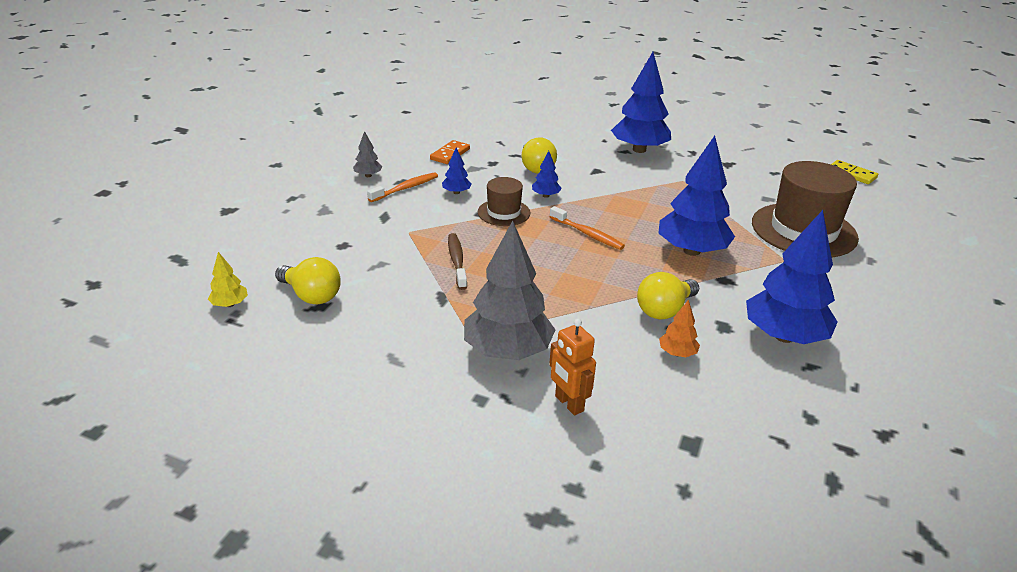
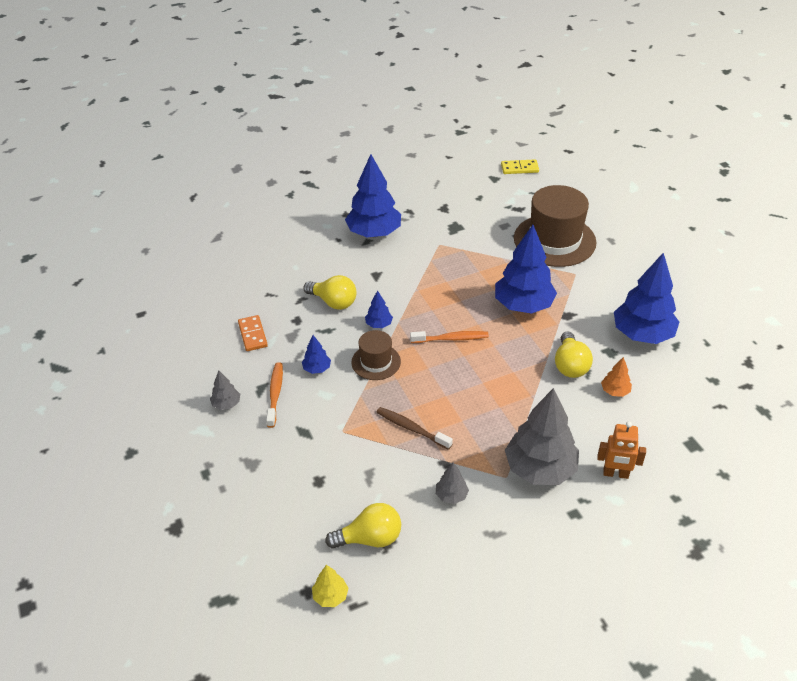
camera: 45 degrees left, 10 degrees up
none -> grey tree [436,462,469,504]

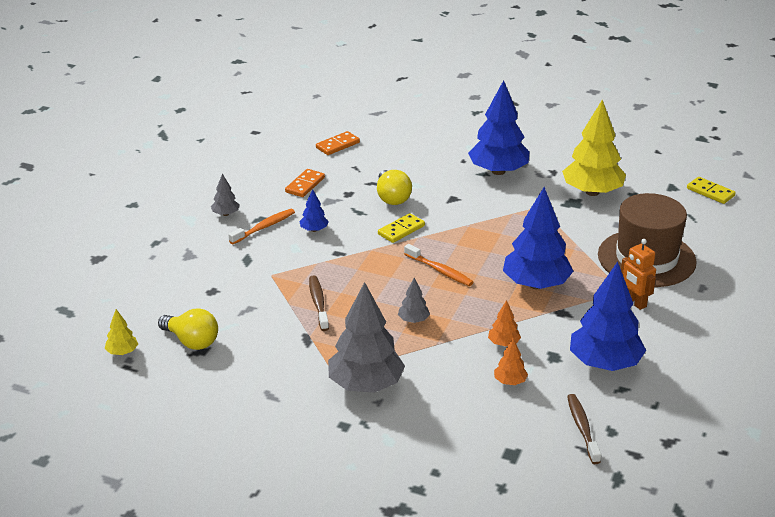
camera: 45 degrees right, 10 degrees down
brown hat [351,330,401,380] -> none
blue tree [365,290,393,328] -> yellow domino [378,213,425,243]
grey tree [436,462,469,504] -> grey tree moved to [398,278,430,323]
yellow light bulb [555,331,593,378] -> orange tree [488,300,521,346]
orange robot [597,422,646,479] -> orange robot moved to [621,239,656,310]
none -> orange domino [316,131,360,155]
none -> yellow tree [562,100,626,196]
none -> brown toothbrush [567,394,601,464]

